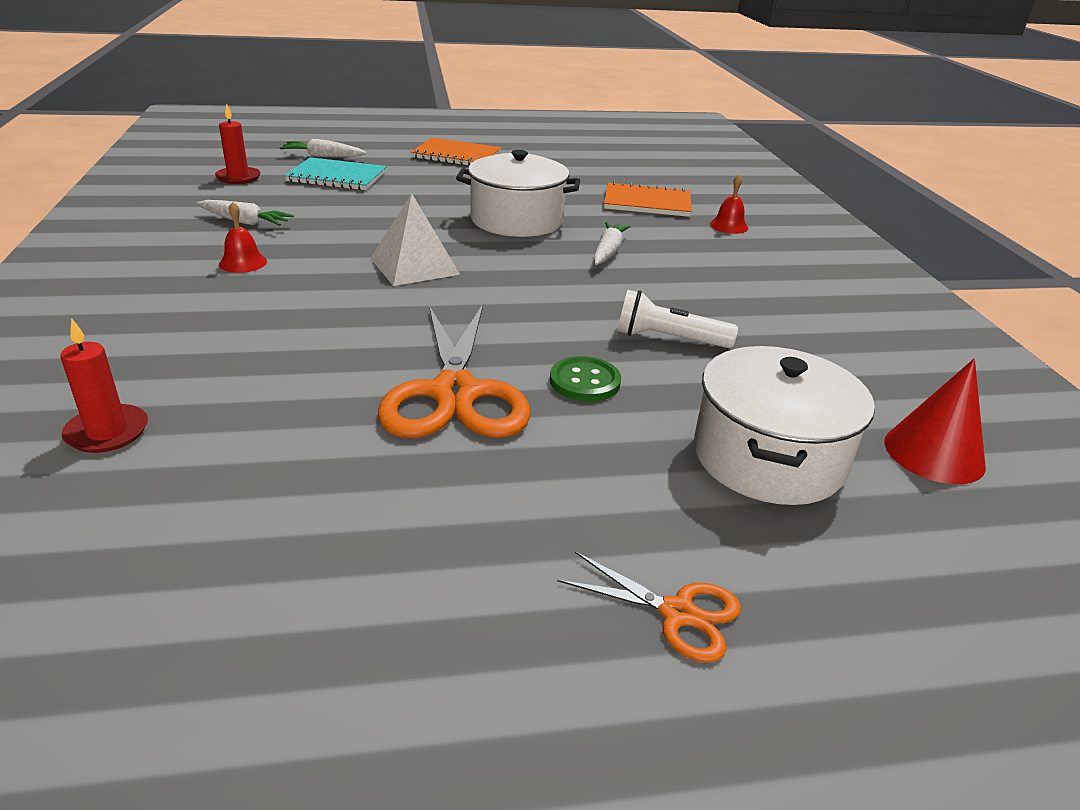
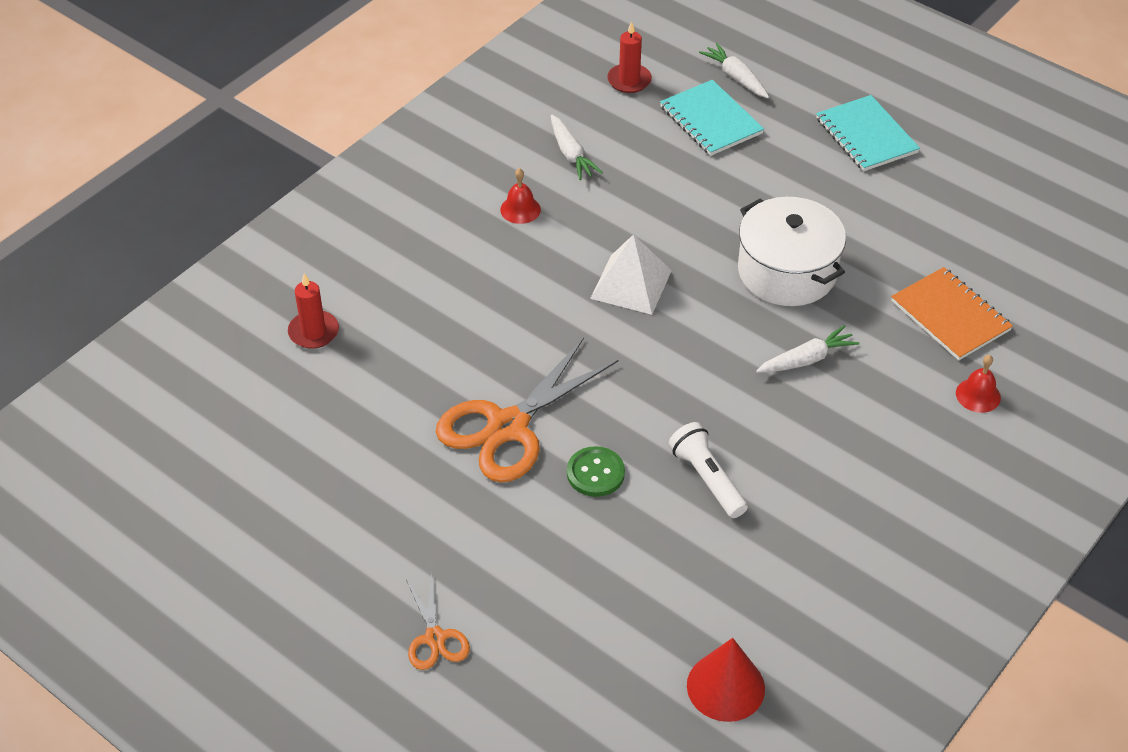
camera: 50 degrees right, 15 degrees up
orange notebook [411,137,501,165] -> turquoise notebook [816,95,920,171]
white pot [694,346,875,505] -> none

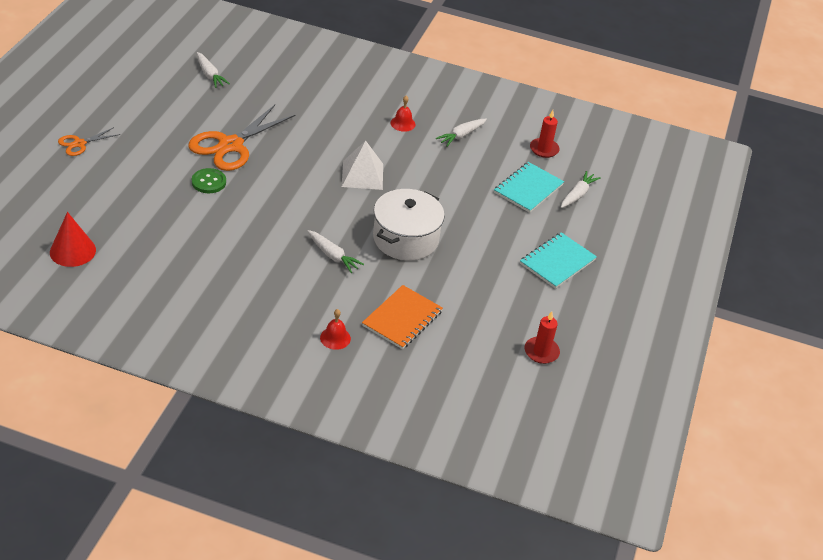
camera: 65 degrees right, 5 degrees down
red candle [288,273,339,349] -> red candle moved to [525,311,560,364]
orange scissors [436,338,619,482] -> orange scissors turned 75 degrees counterclockwise [188,105,295,171]
white flashlight [669,422,748,518] -> none
none -> white carrot [197,52,230,88]

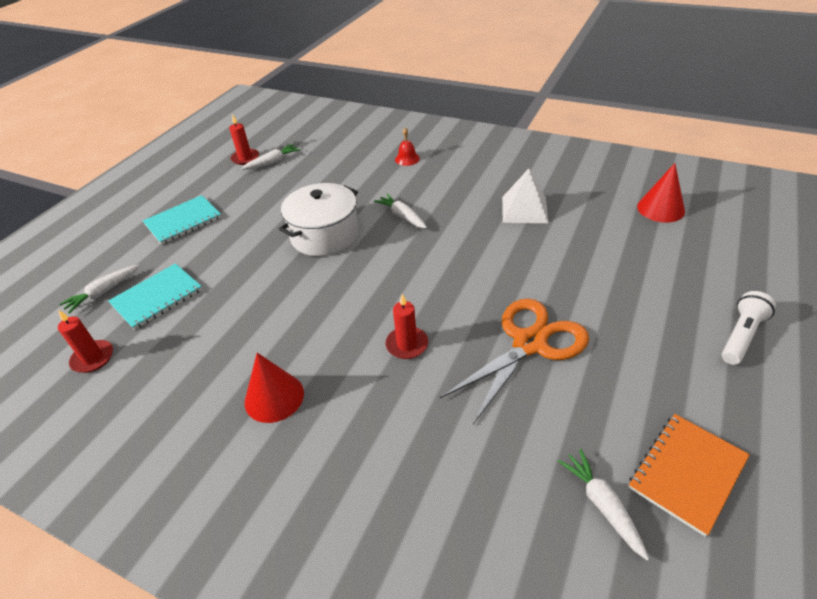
camera: 165 degrees left, 0 degrees up
orange scissors [58,127,120,156] -> white flashlight [722,291,776,365]
green button [192,168,226,193] -> none
white pyramid [342,141,383,190] -> white pyramid moved to [502,169,549,223]
orange notebook [362,285,443,349] -> orange notebook moved to [628,414,750,537]
red bell [391,96,416,132] -> red cone [245,353,304,423]
white carrot [436,119,487,147] -> white carrot moved to [241,144,301,170]
none -> red candle [385,294,428,359]

